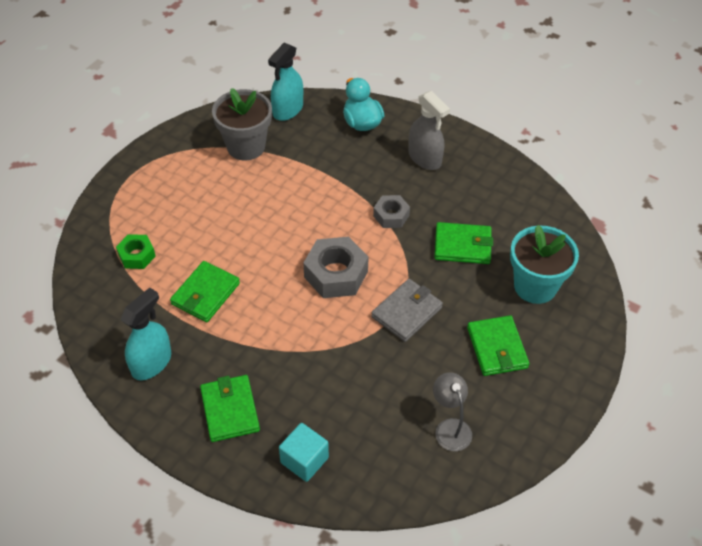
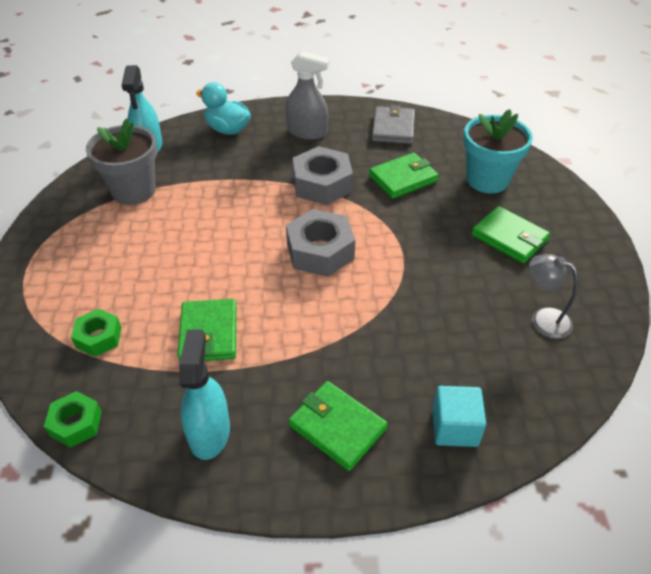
camera: 35 degrees left, 5 degrees down
grey wallet [371,279,443,342] -> grey wallet moved to [372,105,415,144]
grey nut [373,195,410,228] -> grey nut [293,146,353,205], size x1.69
none -> green nut [44,391,102,448]

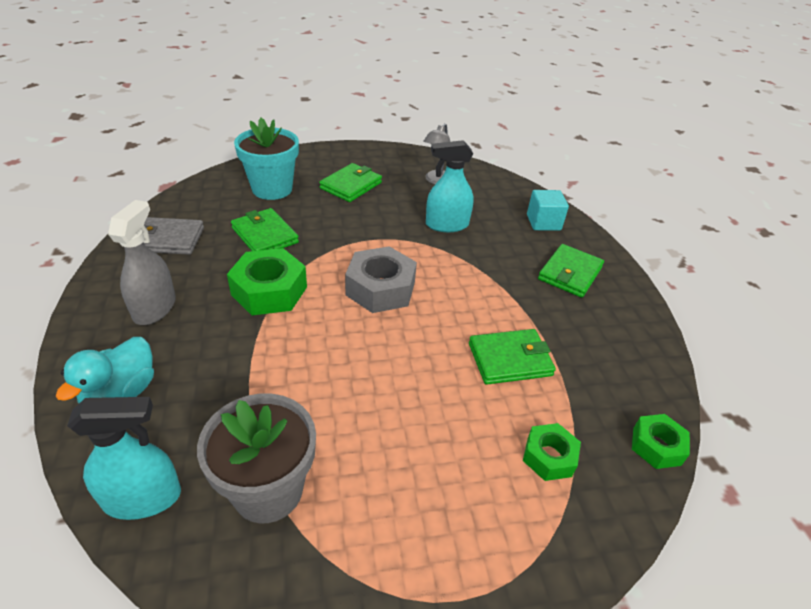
camera: 100 degrees left, 5 degrees down
turquoise spray bottle [179,329,230,460] -> turquoise spray bottle moved to [426,140,473,232]
grey nut [293,146,353,205] -> green nut [227,248,307,315]

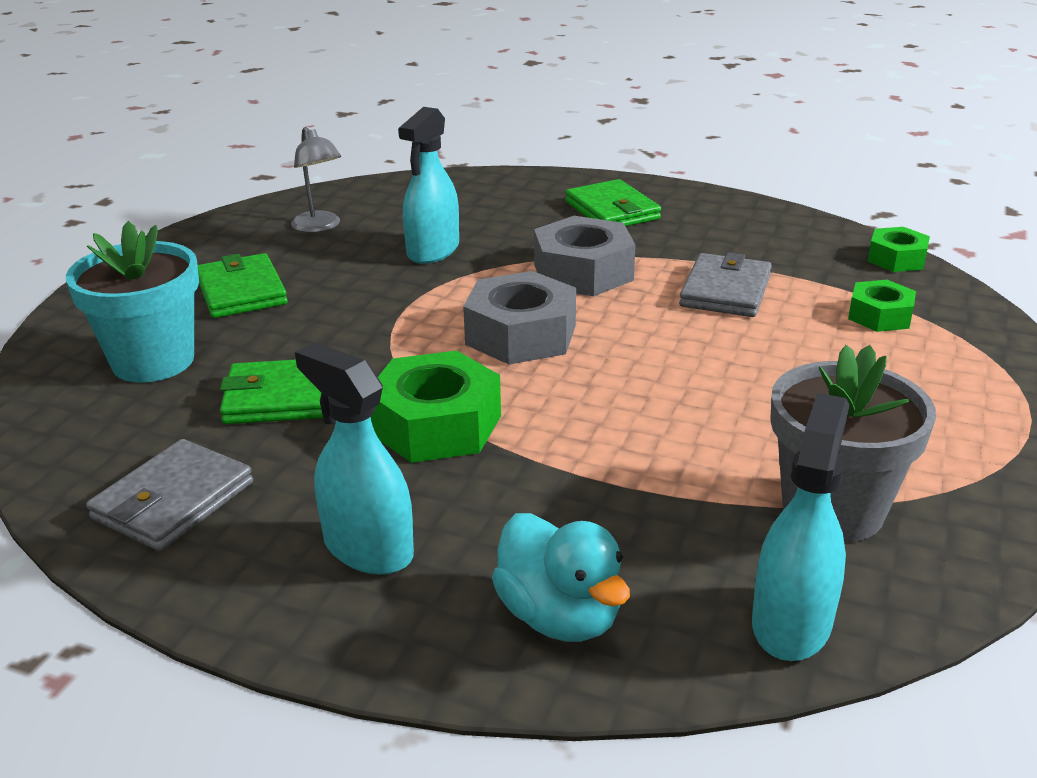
camera: 55 degrees left, 10 degrees down
grey spray bottle [108,200,176,325] -> turquoise spray bottle [295,342,414,575]
green wallet [469,329,556,385] -> grey wallet [679,252,772,317]
turquoise cube [527,190,569,231] -> none
none -> grey nut [534,216,636,296]

